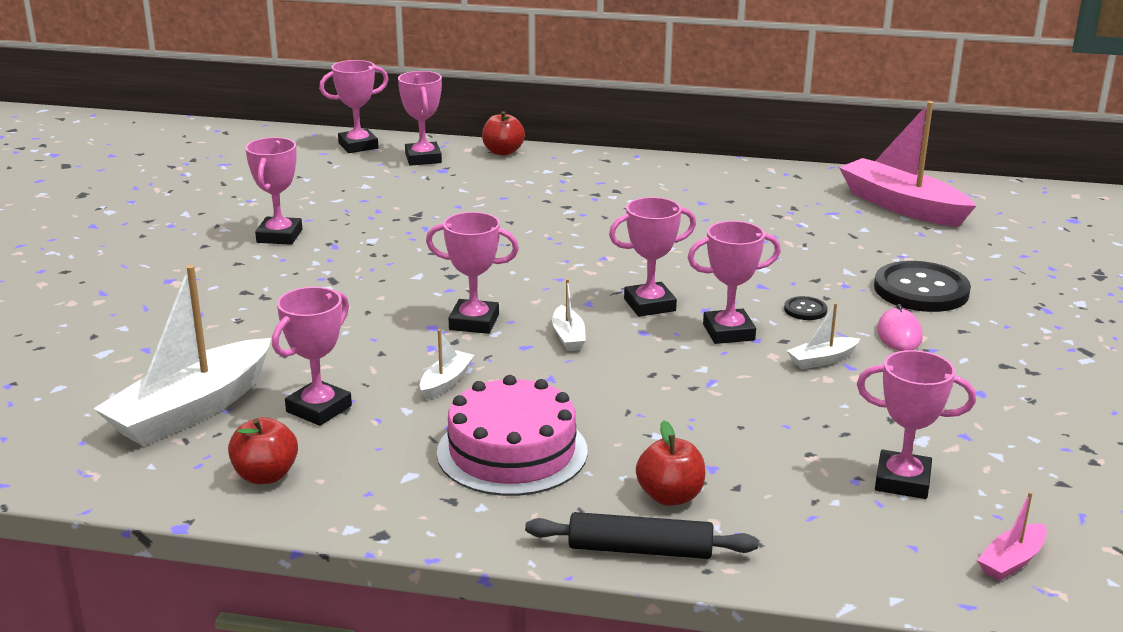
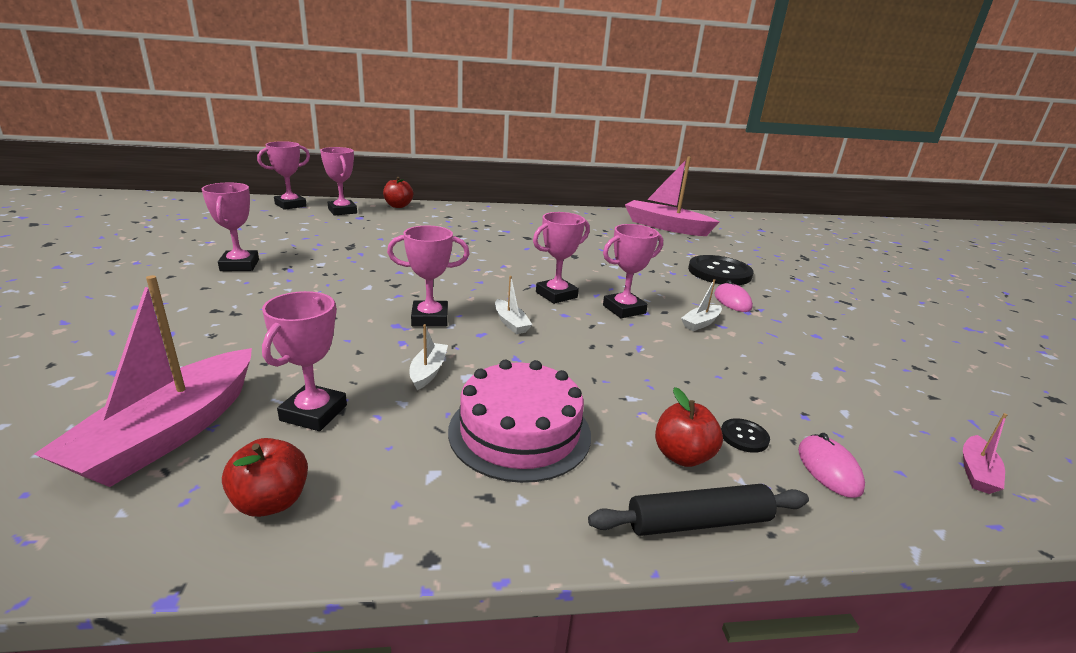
camera: 20 degrees left, 0 degrees up
white boat [93,265,271,446] -> pink boat [34,275,252,487]
black button [784,296,827,320] -> black button moved to [721,418,770,453]
pink trophy [857,350,976,499] -> none
none -> pink mouse [798,433,865,498]

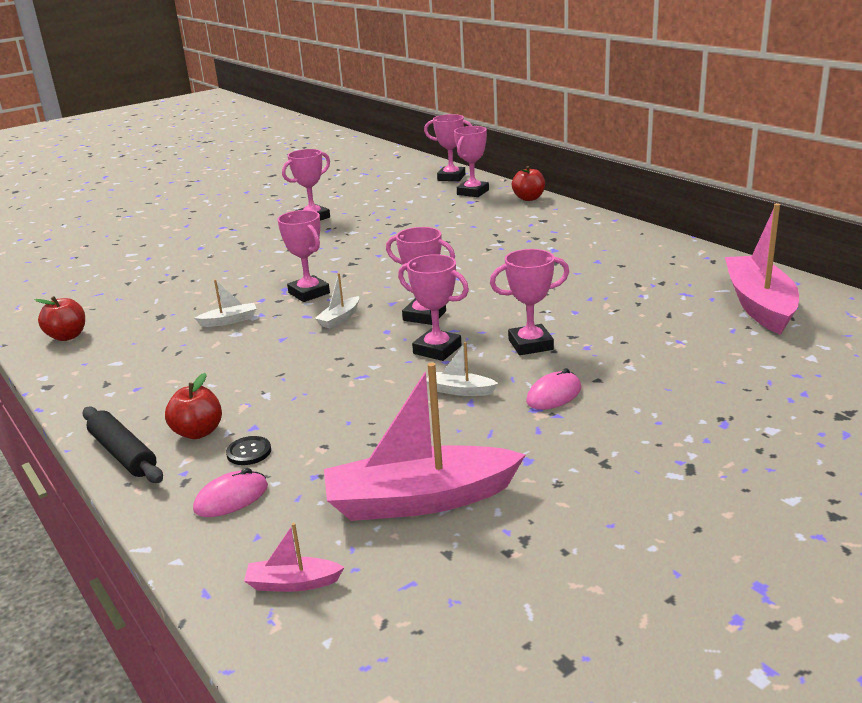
camera: 65 degrees right, 0 degrees up
pink boat [34,275,252,487] -> pink boat moved to [324,362,526,521]
pink trophy [262,291,347,431] -> pink trophy moved to [490,249,569,355]
pink cake [448,360,591,483] -> none
black button [688,255,754,285] -> none

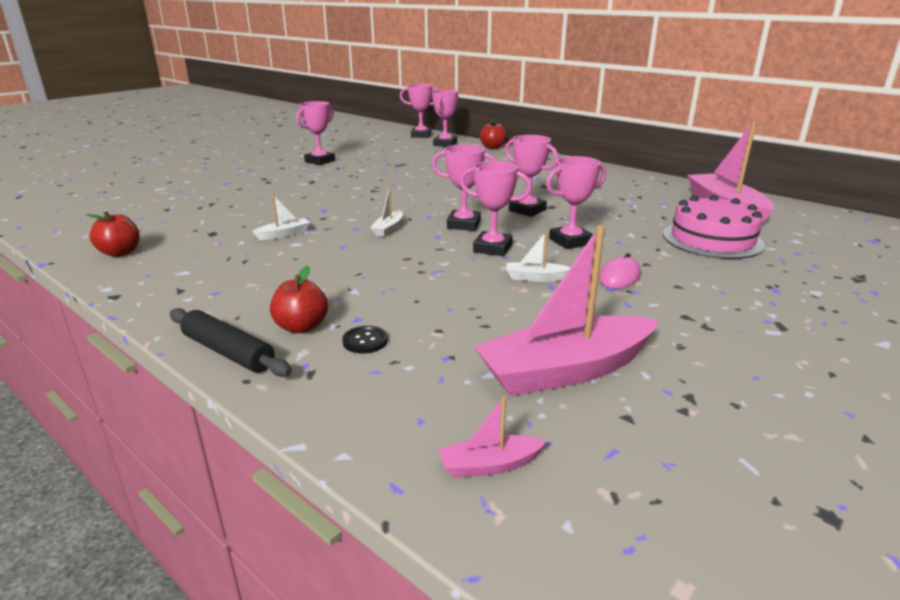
camera: 15 degrees left, 0 degrees up
pink mouse [193,468,268,517] -> none
pink trophy [277,210,330,302] -> pink trophy moved to [505,135,558,217]
none -> pink cake [663,195,765,259]

